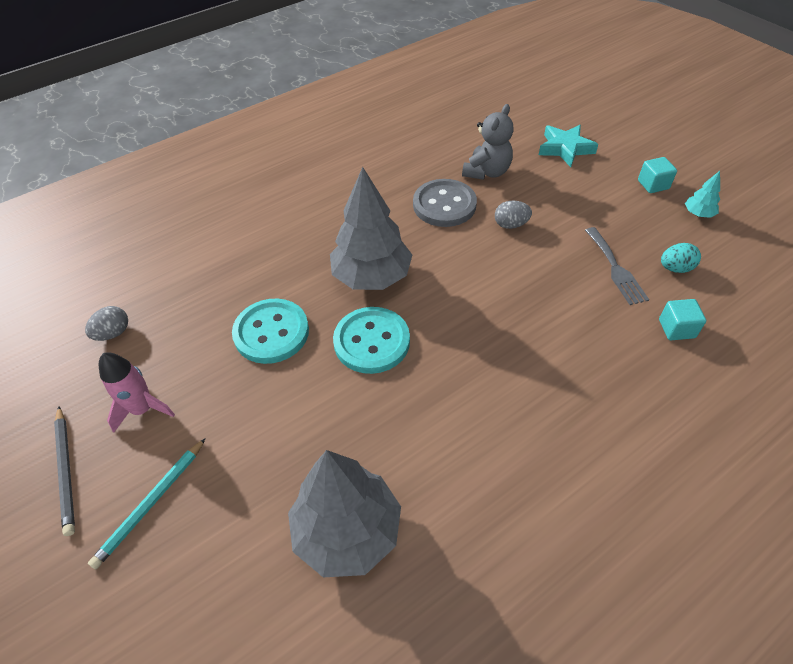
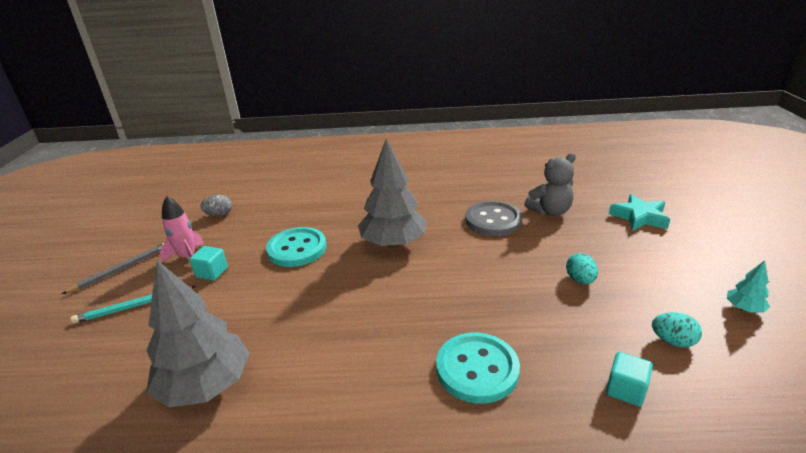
camera: 35 degrees right, 20 degrees down
grey pencil [54,407,75,536] -> grey pencil turned 150 degrees counterclockwise [62,243,164,294]
turquoise button [333,307,410,374] -> turquoise button moved to [436,333,520,404]
grey egg [495,201,532,229] -> none
grey fork [585,227,649,305] -> none
turquoise cube [638,157,677,193] -> turquoise cube moved to [189,246,228,281]
none -> turquoise egg [566,253,598,284]

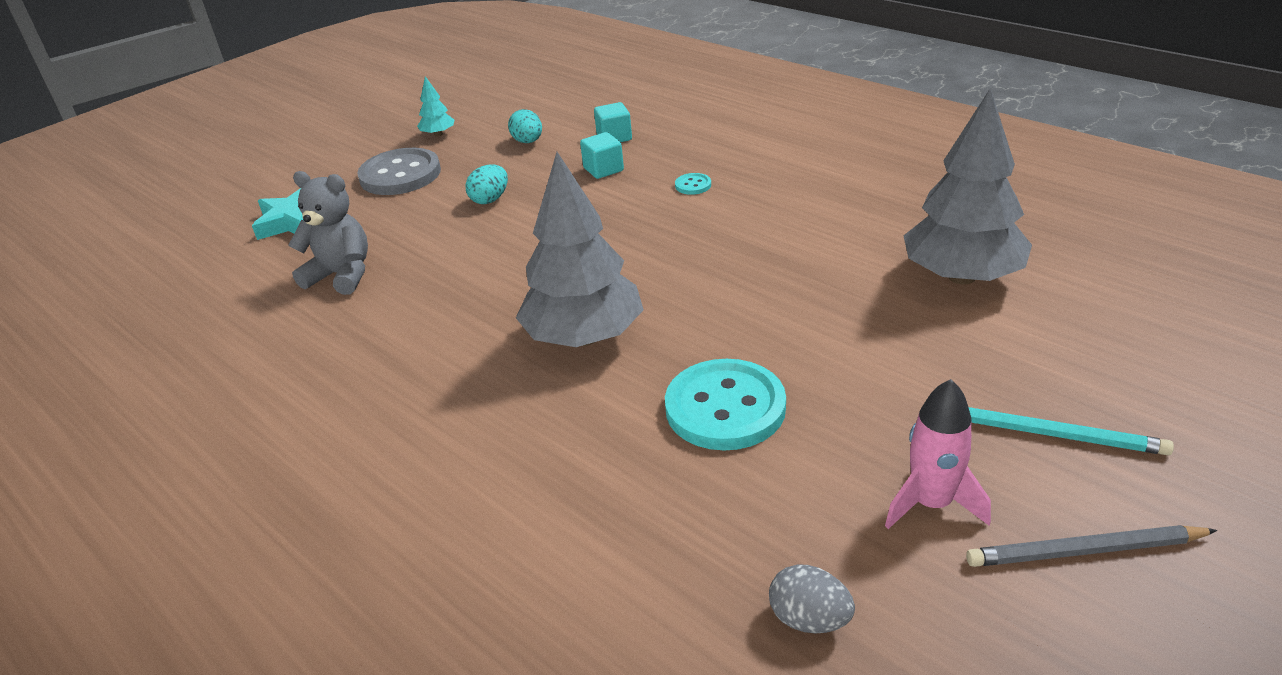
camera: 135 degrees left, 5 degrees up
turquoise cube [189,246,228,281] -> turquoise cube moved to [580,132,624,179]
turquoise button [436,333,520,404] -> turquoise button [675,173,711,195], size x0.42
grey button [465,201,522,236] -> grey button moved to [357,148,441,195]

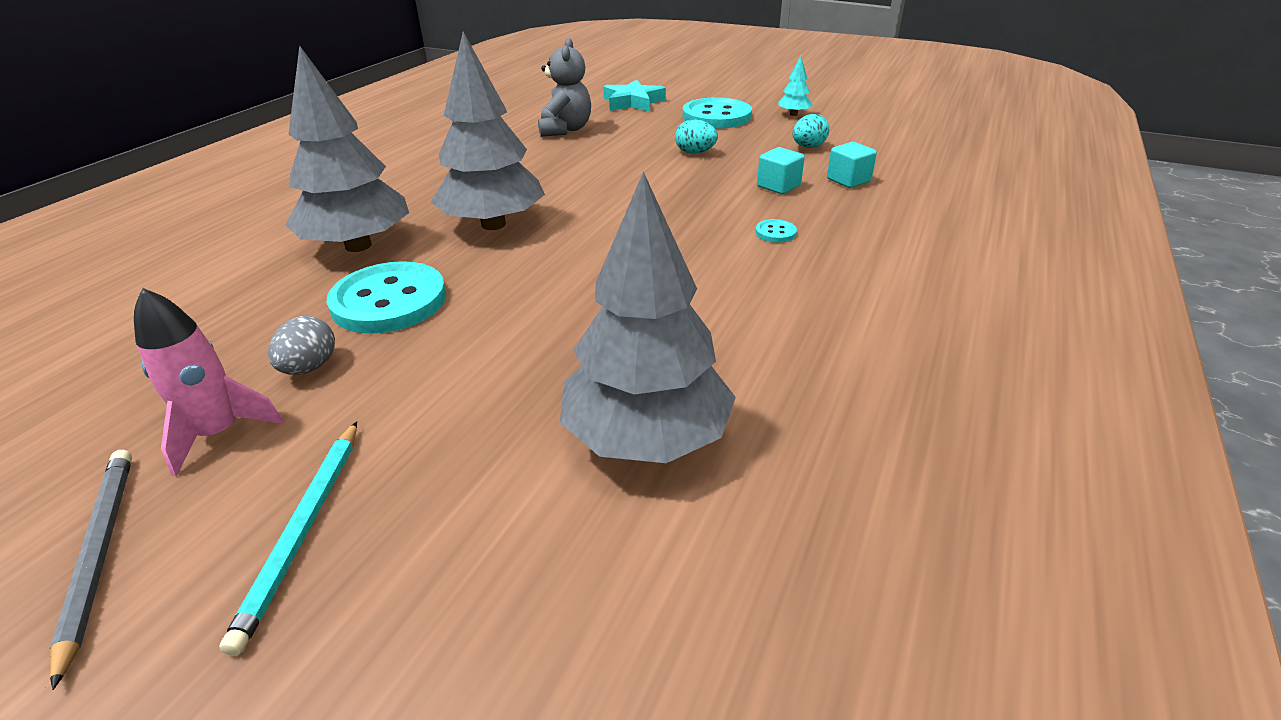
camera: 70 degrees right, 0 degrees up
grey button [357,148,441,195] -> turquoise button [683,97,752,128]
grey egg [769,564,855,633] -> grey egg moved to [268,316,335,375]
none -> grey tree [285,45,409,252]

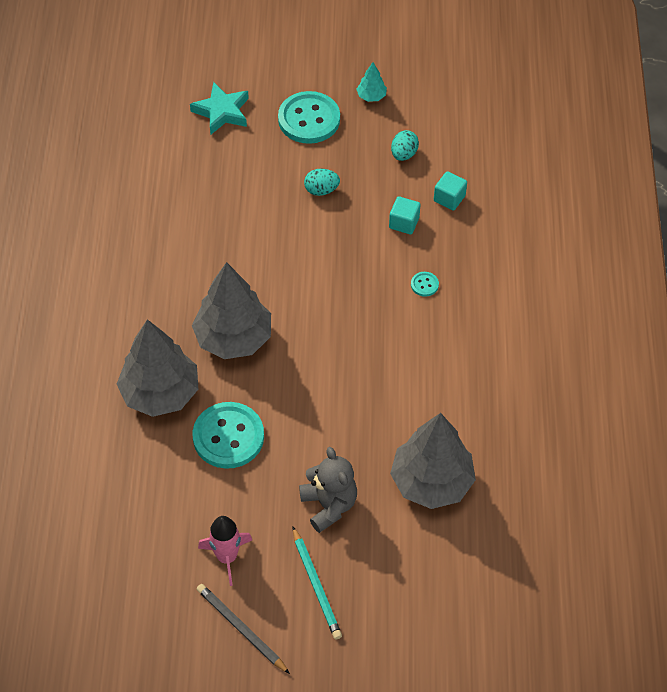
camera: 25 degrees left, 20 degrees up
grey egg [268,316,335,375] -> none
grey teddy bear [538,38,591,137] -> grey teddy bear moved to [299,447,357,533]

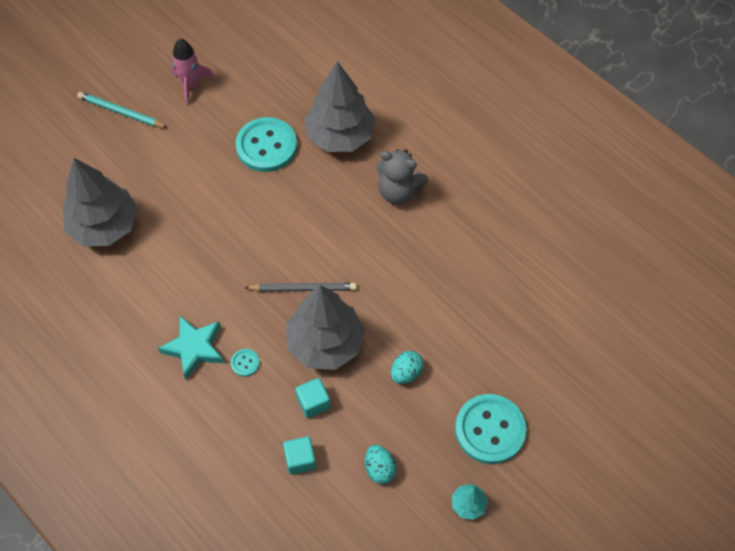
camera: 135 degrees right, 5 degrees up
turquoise star [190,82,249,134] -> turquoise star moved to [158,316,224,380]
grey tree [192,262,271,359] -> grey tree moved to [286,285,365,370]
grey pencil [197,584,290,674] -> grey pencil moved to [245,283,357,292]
grey teddy bear [299,447,357,533] -> grey teddy bear moved to [377,149,428,205]

